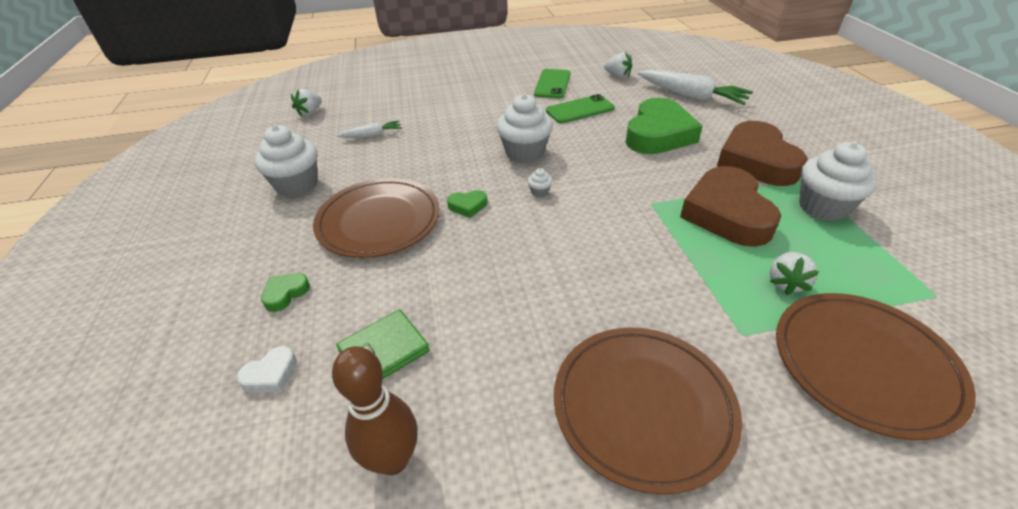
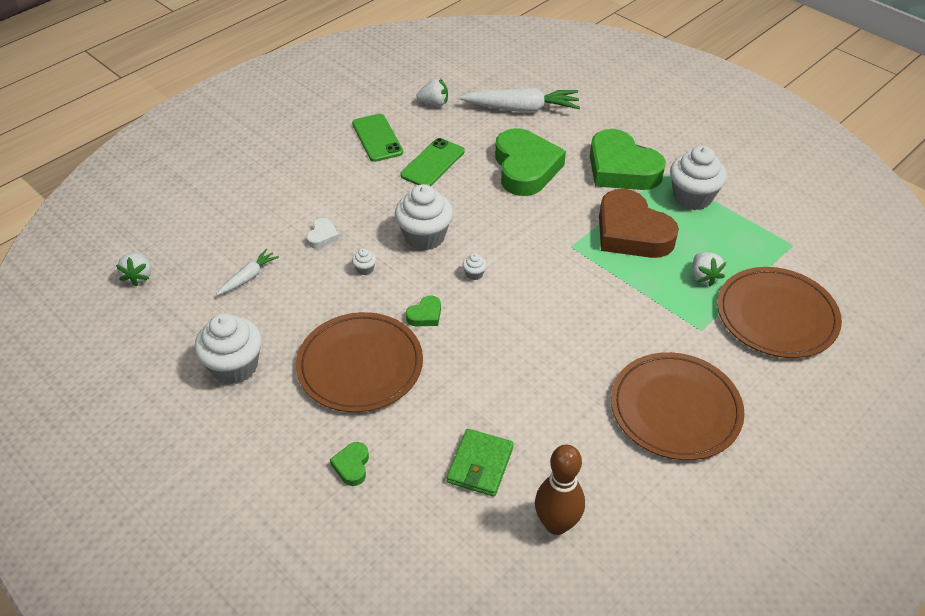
camera: 35 degrees left, 5 degrees up
white heart [237,346,297,392] -> white heart moved to [306,218,339,249]
brown heart [717,121,808,186] -> green heart [590,129,666,190]
none -> white cupcake [352,248,376,275]

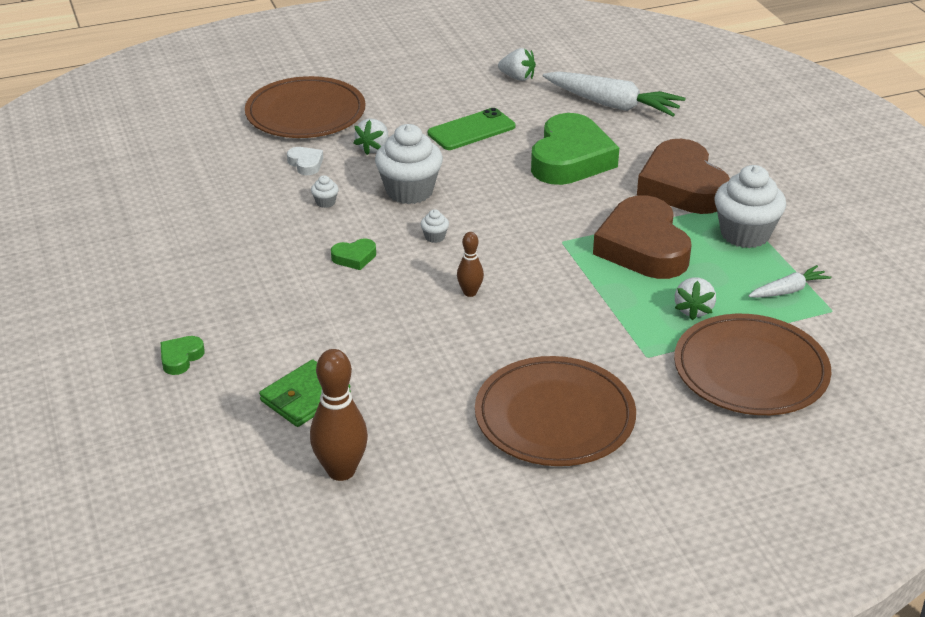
camera: 25 degrees right, 10 degrees down
white strawberry [116,252,151,286] -> white strawberry moved to [353,119,388,155]
white cupcake [194,313,262,384] -> none
white carrot [217,249,279,295] -> white carrot moved to [748,265,831,298]
brown plate [296,312,423,412] -> brown plate moved to [245,76,365,138]
white heart [306,218,339,249] -> white heart turned 75 degrees counterclockwise [287,147,323,175]
green phone [352,114,403,162] -> none
green heart [590,129,666,190] -> brown heart [637,139,730,214]
none -> brown bowling pin [457,232,484,297]

